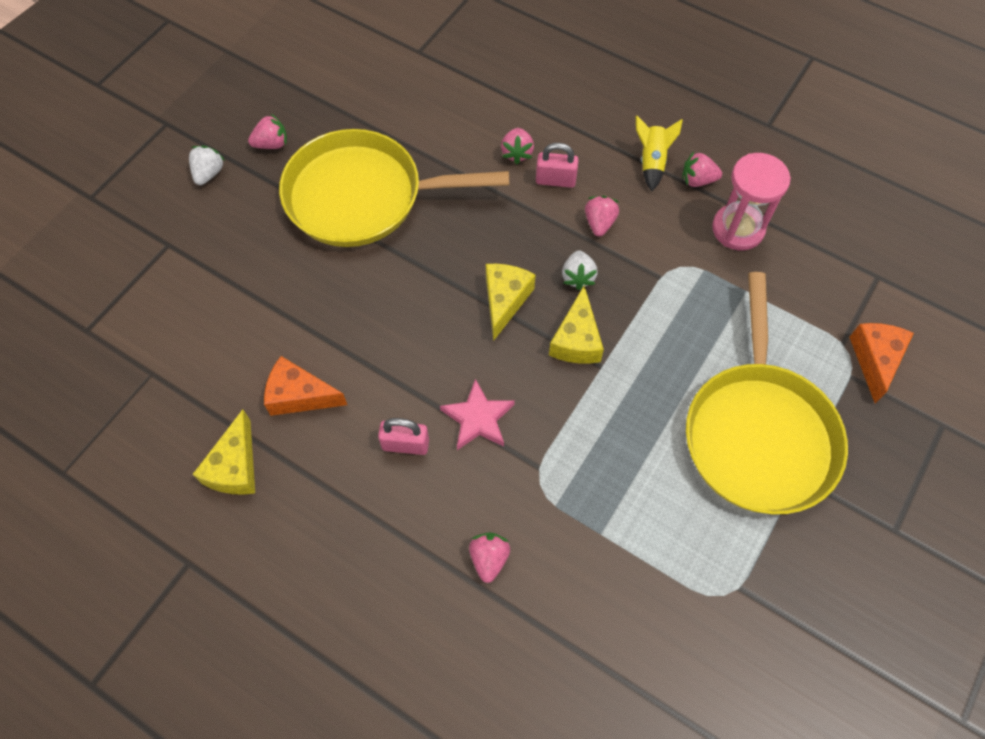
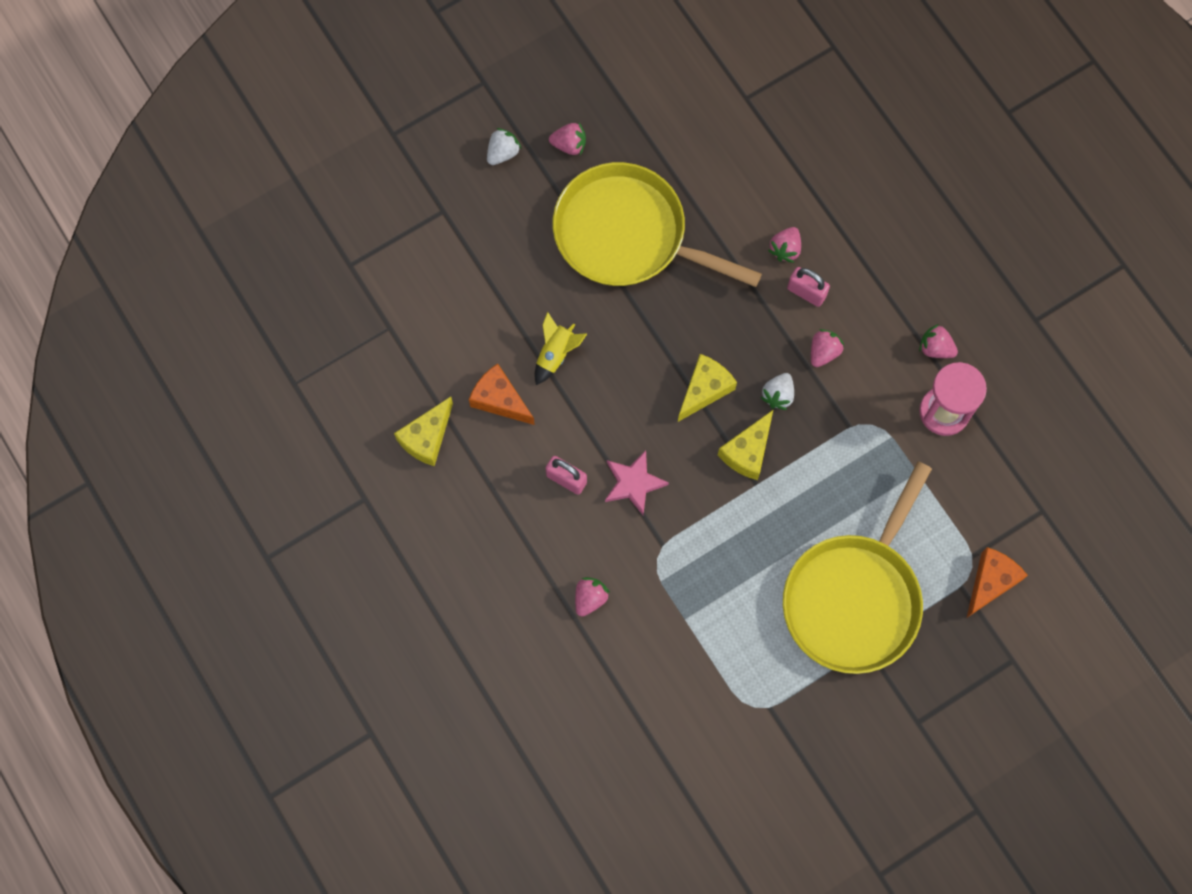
camera: 25 degrees right, 10 degrees up
yellow rocket [636,116,683,191] -> yellow rocket moved to [535,312,587,385]

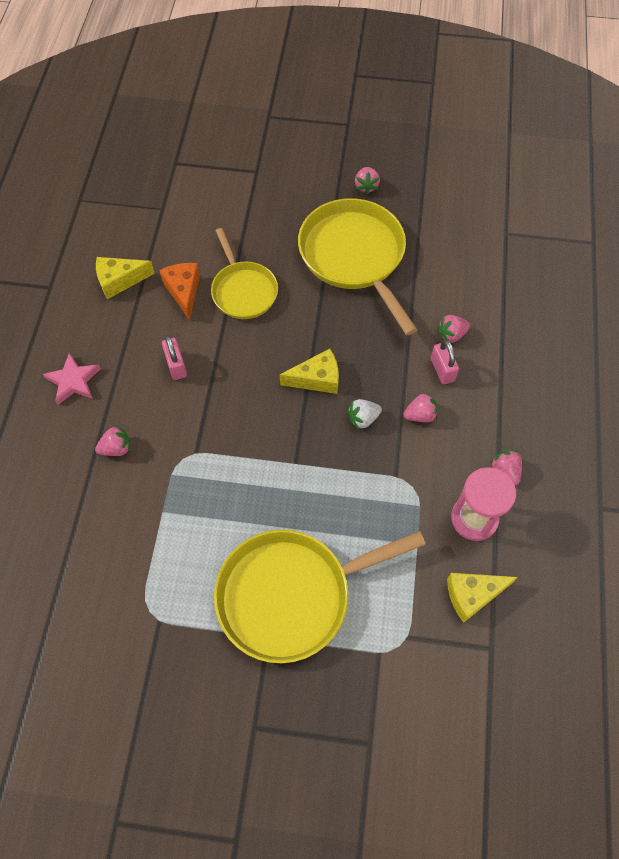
camera: 40 degrees right, 10 degrees down
white strawberry [487,128,522,165] -> none
yellow rocket [535,312,587,385] -> yellow pan [211,228,278,319]
pink strawberry [549,123,586,155] -> pink strawberry turned 45 degrees clockwise [355,167,380,195]
pink star [605,450,669,515] -> pink star moved to [43,352,101,405]
yellow cheese [718,409,774,480] -> yellow cheese moved to [447,573,518,623]
orange cheese [967,547,1028,617] -> none

